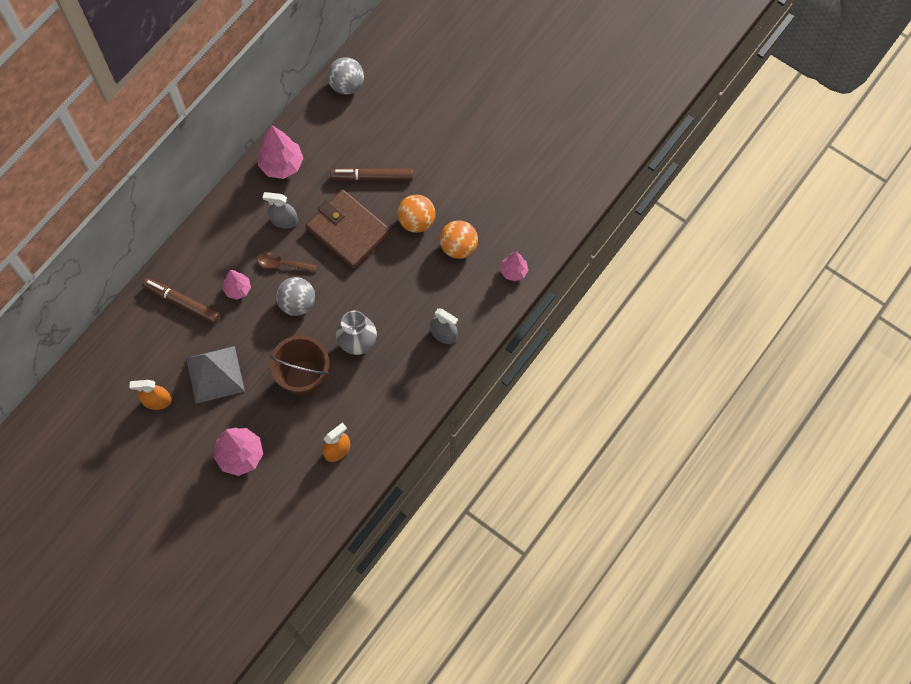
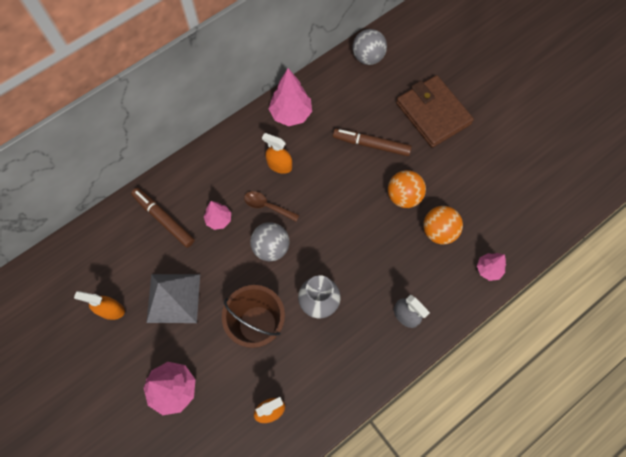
camera: 15 degrees right, 0 degrees up
grey spray bottle [263,192,298,229] -> orange spray bottle [262,133,292,174]
brown wallet [306,189,390,269] -> brown wallet moved to [396,75,474,148]

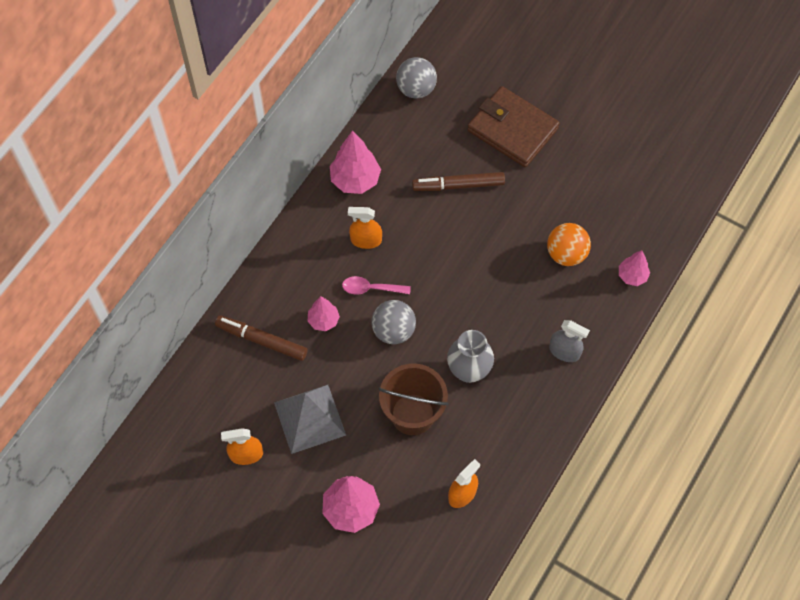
camera: 20 degrees left, 5 degrees down
brown spoon [244,191,299,221] -> pink spoon [342,276,411,295]
orange ball [388,170,426,208] -> none

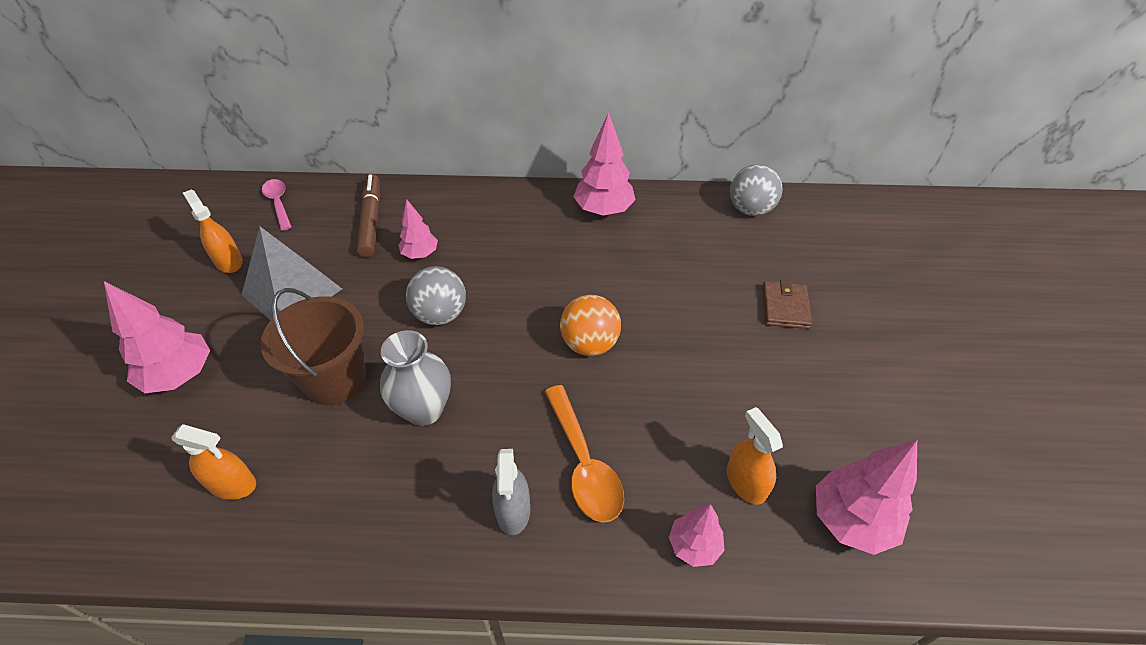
camera: 60 degrees right, 15 degrees down
pink spoon [342,276,411,295] -> pink spoon moved to [262,179,291,231]
orange spray bottle [348,207,382,249] -> orange spray bottle moved to [727,407,783,505]
brown marker [412,172,505,191] -> none
brown wallet [467,86,560,167] -> brown wallet [762,280,812,329], size x0.53
orange ball [547,223,591,266] -> orange ball moved to [560,295,621,356]
none -> orange spoon [544,385,624,523]
none -> pink tree [816,440,917,555]

